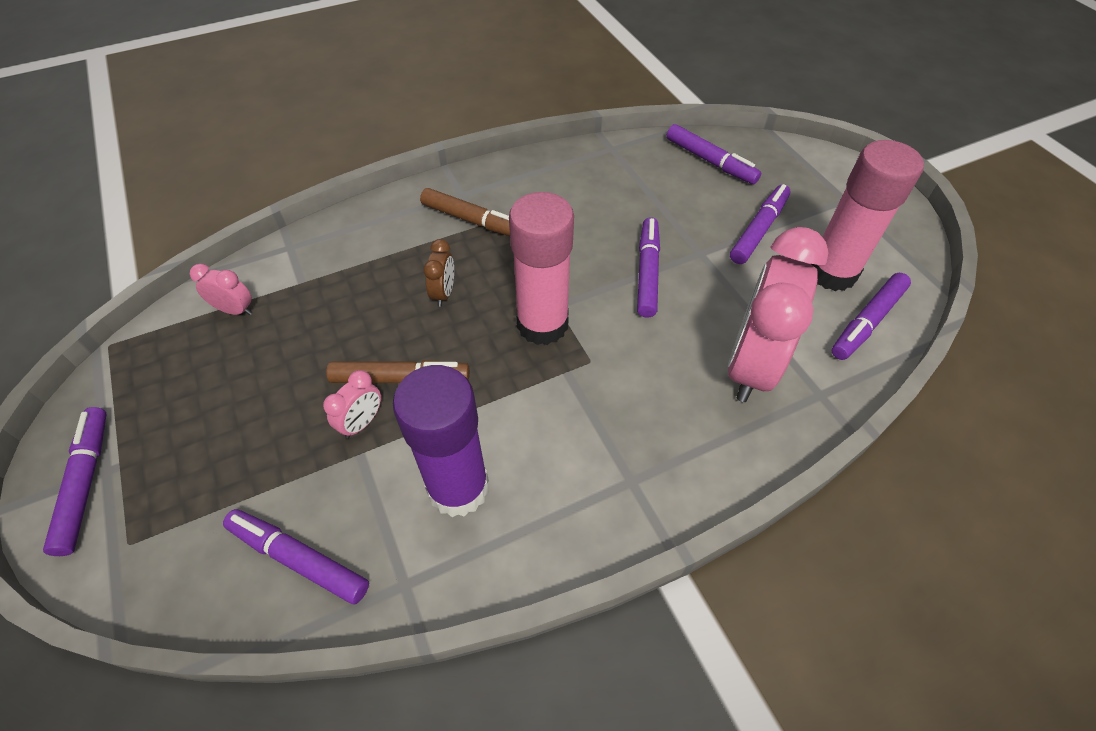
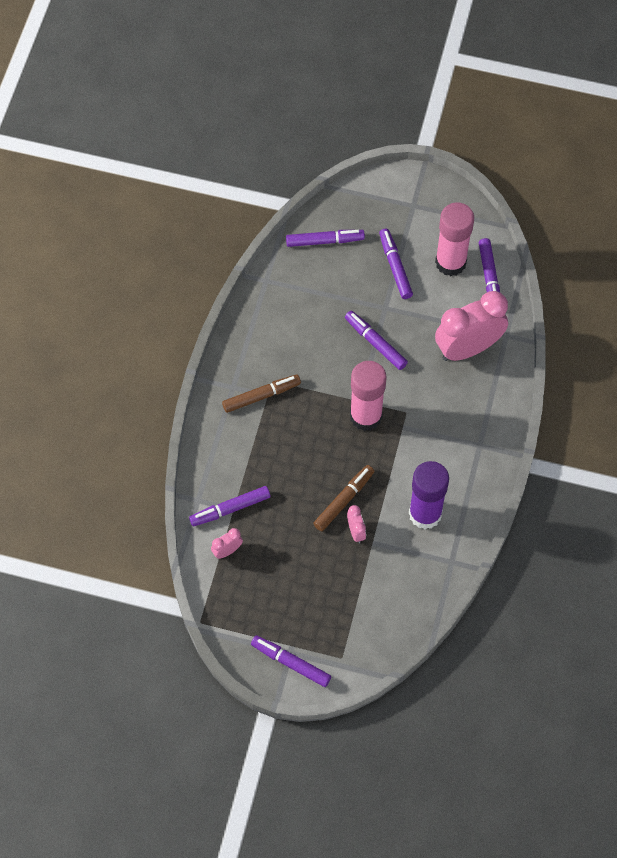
camera: 50 degrees left, 10 degrees up
purple marker [223,509,369,605] -> purple marker moved to [189,486,270,526]
brown clock [423,239,454,307] -> none
pink clock [728,227,829,402] -> pink clock turned 90 degrees clockwise [435,291,508,361]

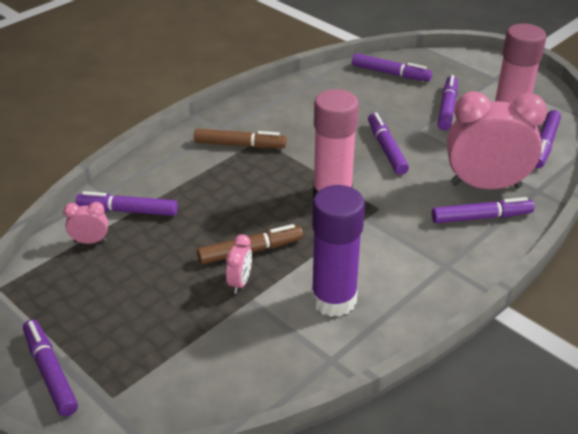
camera: 30 degrees right, 25 degrees down
none -> purple marker [432,197,534,223]

